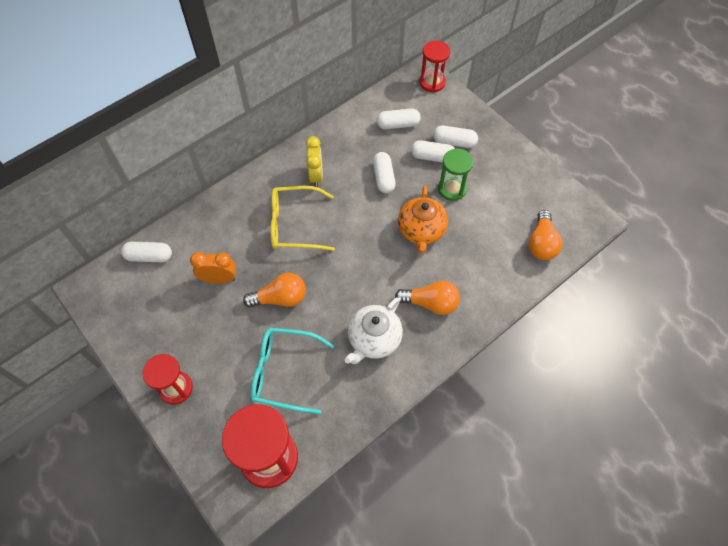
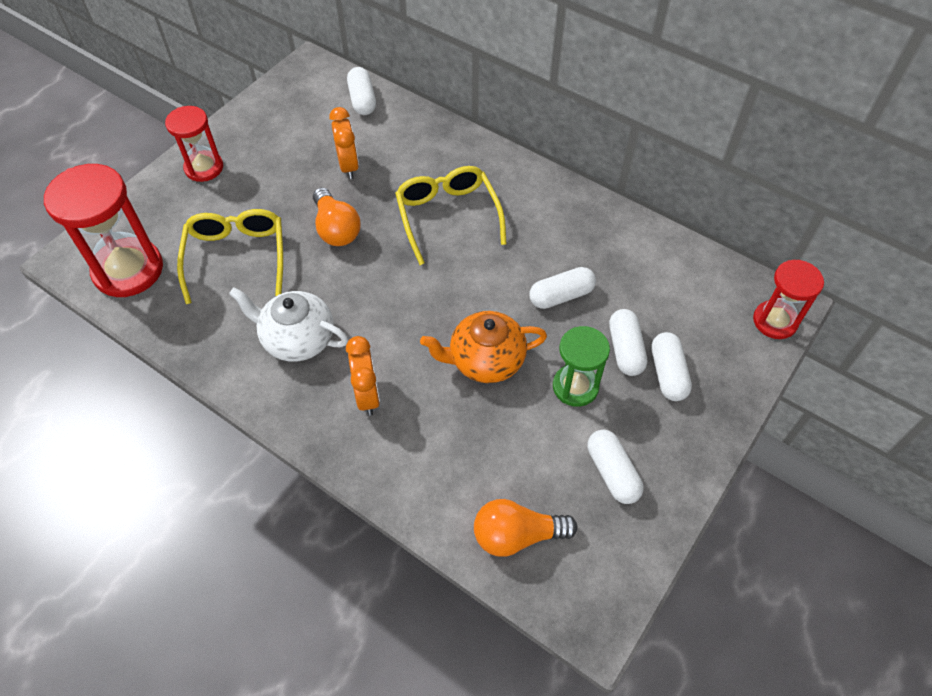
camera: 75 degrees right, 5 degrees down
turquoise glasses [251,327,334,414] -> yellow glasses [177,209,283,304]
yellow clock [306,136,323,187] -> none
white capsule [377,109,421,129] -> white capsule moved to [588,429,644,504]
orange light bulb [395,281,460,315] -> orange clock [346,336,380,416]

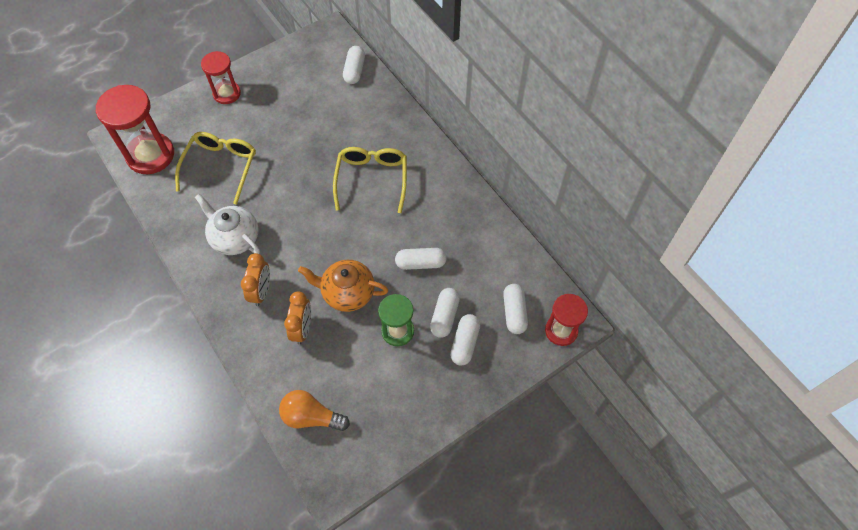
camera: 20 degrees right, 5 degrees up
orange light bulb [313,187,361,246] -> none
orange clock [329,107,359,179] -> orange clock moved to [284,291,311,344]
white capsule [588,429,644,504] -> white capsule moved to [503,284,528,334]

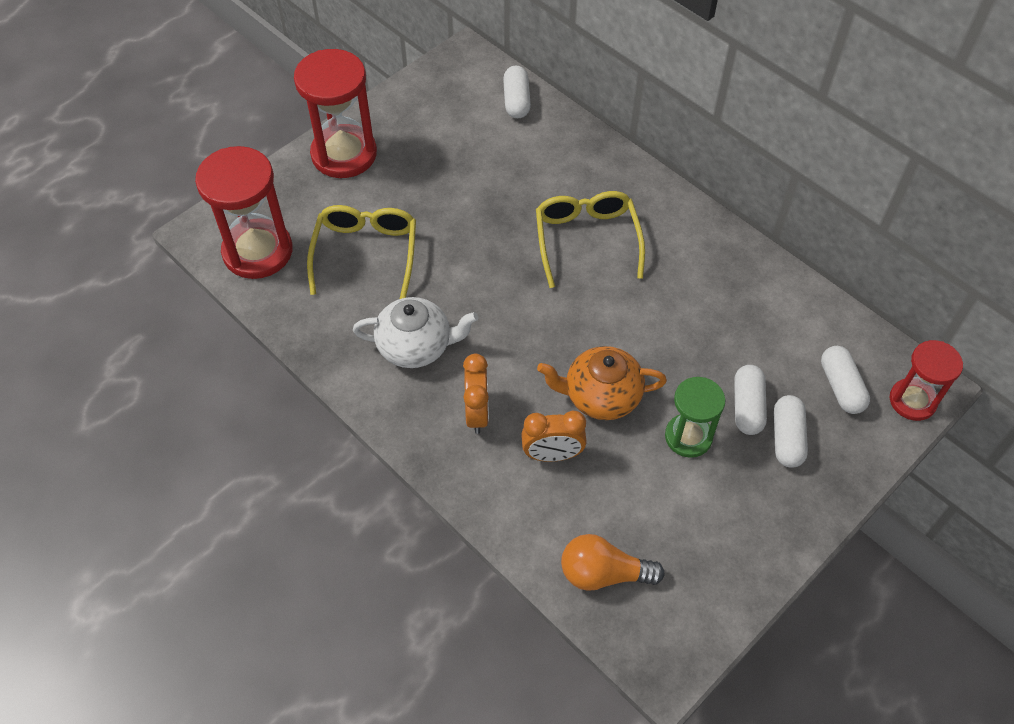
camera: 10 degrees left, 5 degrees down
white teapot [195,194,260,255] -> white teapot turned 150 degrees clockwise [353,297,478,368]
red hourglass [201,51,241,104] -> red hourglass [294,49,377,178], size x1.64
orange clock [284,291,311,344] -> orange clock turned 90 degrees clockwise [521,411,587,462]
white capsule [395,248,447,270] -> none

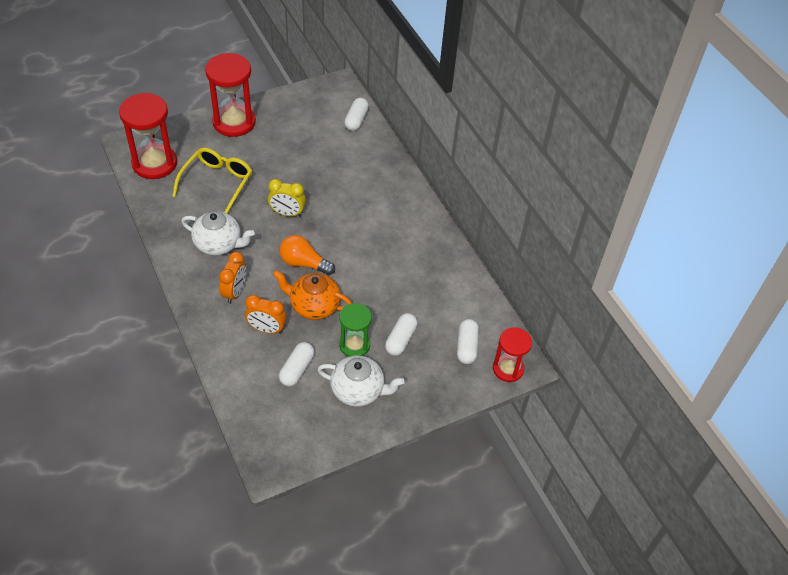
camera: 15 degrees right, 5 degrees down
yellow glasses [536,191,645,288] -> none
orange light bulb [561,534,665,591] -> orange light bulb moved to [279,235,335,275]
white capsule [774,395,808,468] -> white capsule moved to [279,342,315,387]
none -> yellow clock [268,179,306,217]
none -> white teapot [317,355,405,407]

